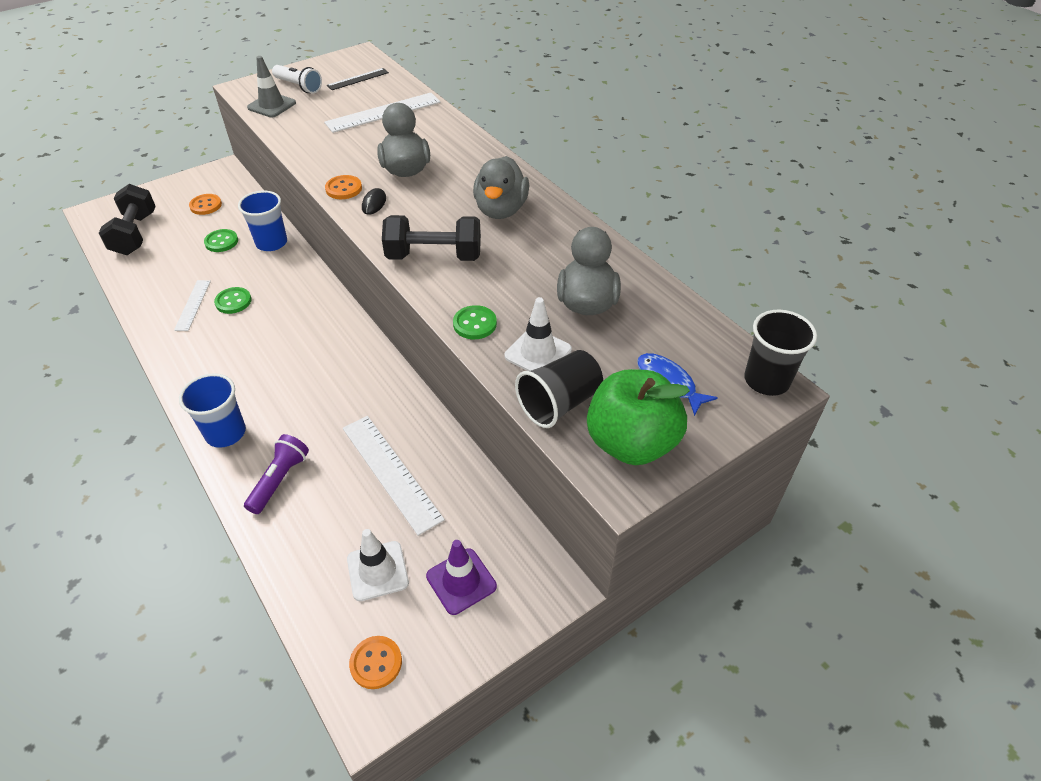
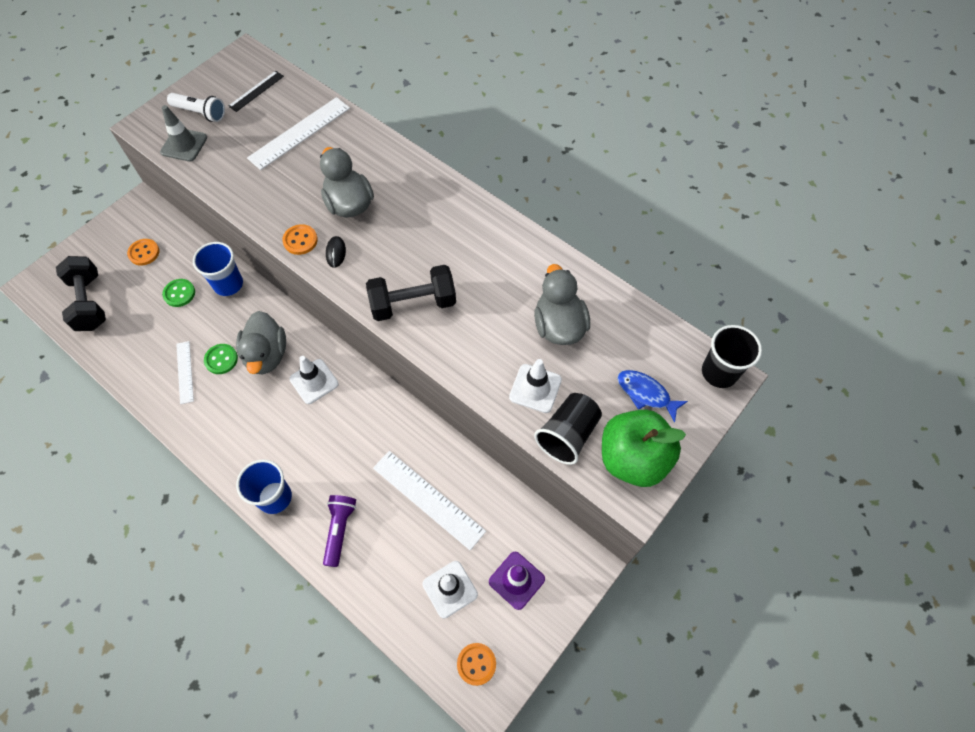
camera: 15 degrees left, 15 degrees up
green button [453,305,497,339] -> none
grey duck [473,156,529,219] -> grey duck moved to [236,311,286,374]
none -> white traffic cone [289,356,339,404]

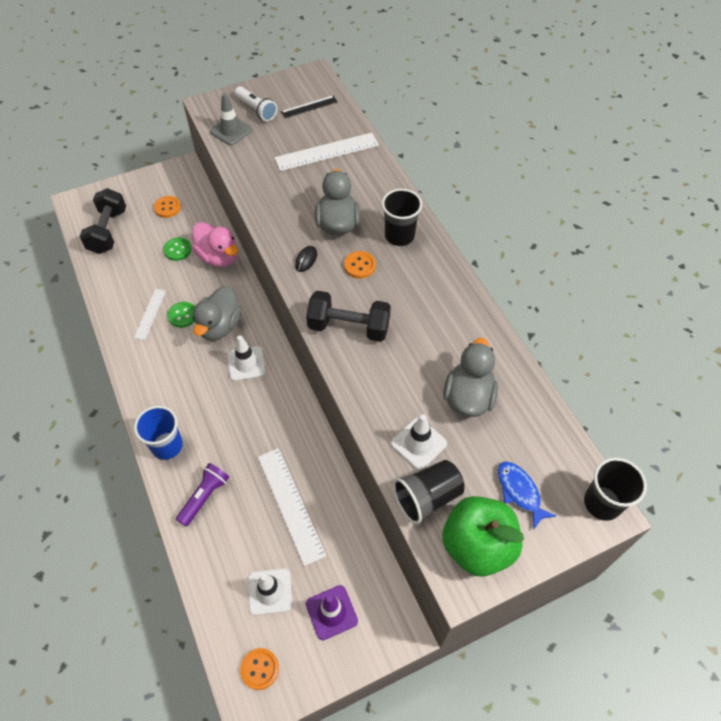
camera: 25 degrees right, 5 degrees down
blue cup [193,242,243,296] -> pink duck [192,222,238,267]
orange button [283,224,318,255] -> orange button moved to [344,251,376,278]
none -> black cup [382,189,422,246]

